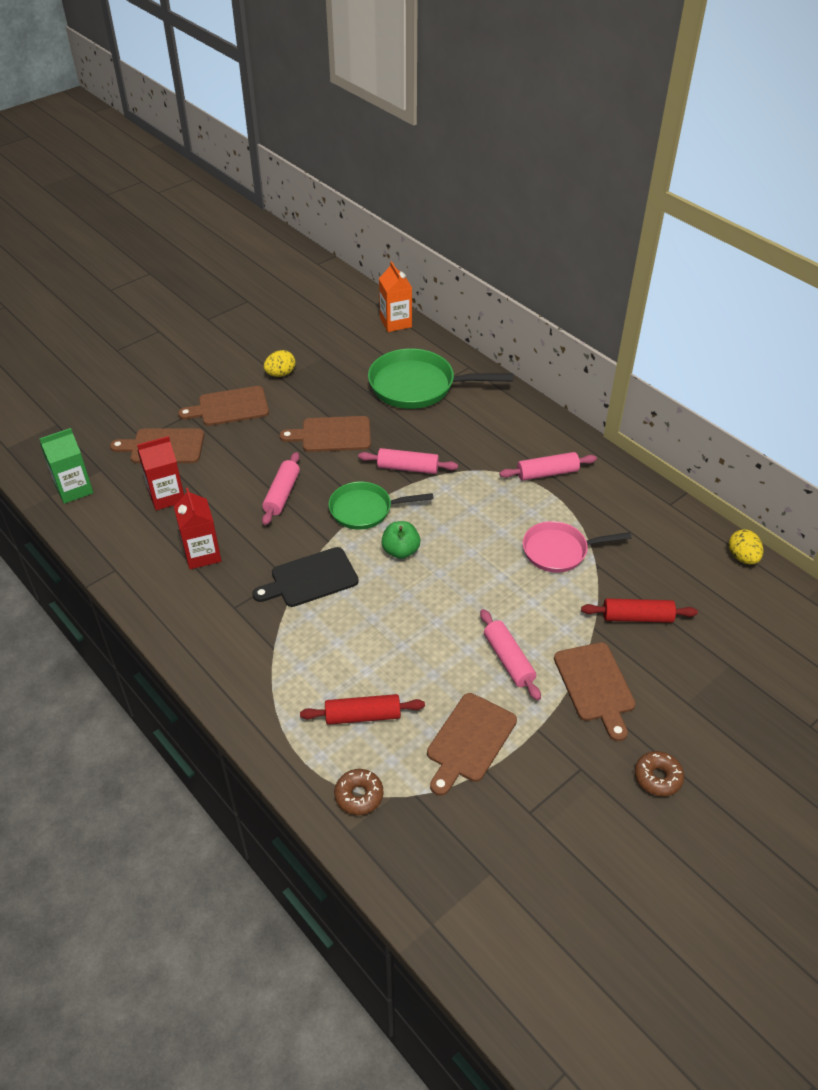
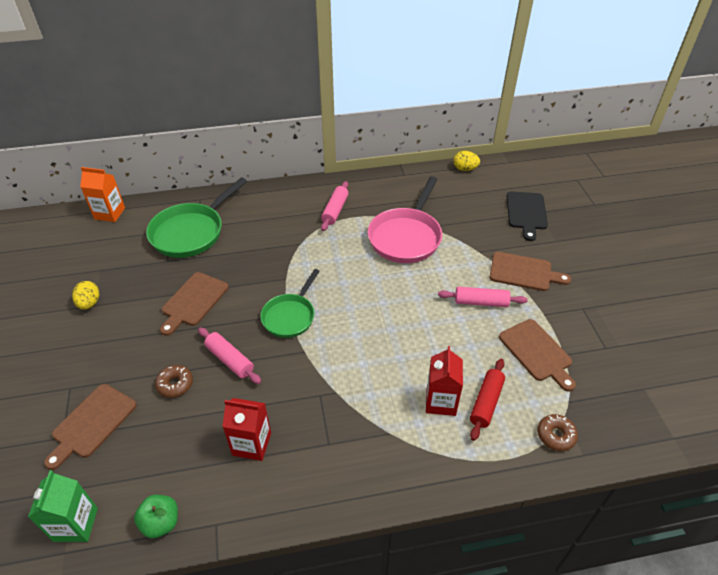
camera: 60 degrees left, 0 degrees up
red carton [137,436,184,510] -> red carton moved to [426,346,463,416]
brown cutting board [178,386,269,426] -> none
black cutting board [252,547,359,607] -> black cutting board moved to [507,192,548,241]
pink rolling pin [358,448,458,474] -> none
green apple [381,521,420,559] -> green apple moved to [134,495,178,538]
pink pan [523,521,632,573] -> pink pan [368,177,442,263], size x1.55
red rolling pin [581,598,698,623] -> none
brown donut [635,751,684,796] -> brown donut moved to [155,365,193,398]

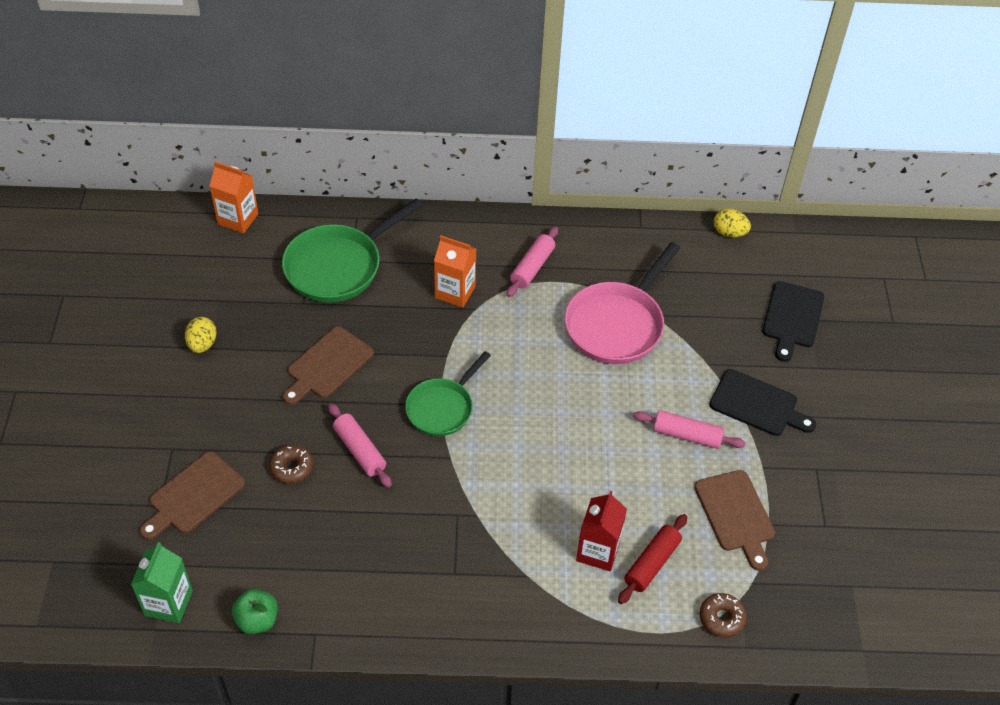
camera: 10 degrees right, 5 degrees up
red carton [222,398,271,461] -> none
brown cutting board [490,252,571,291] -> black cutting board [709,369,816,436]
none -> orange carton [434,236,476,308]

